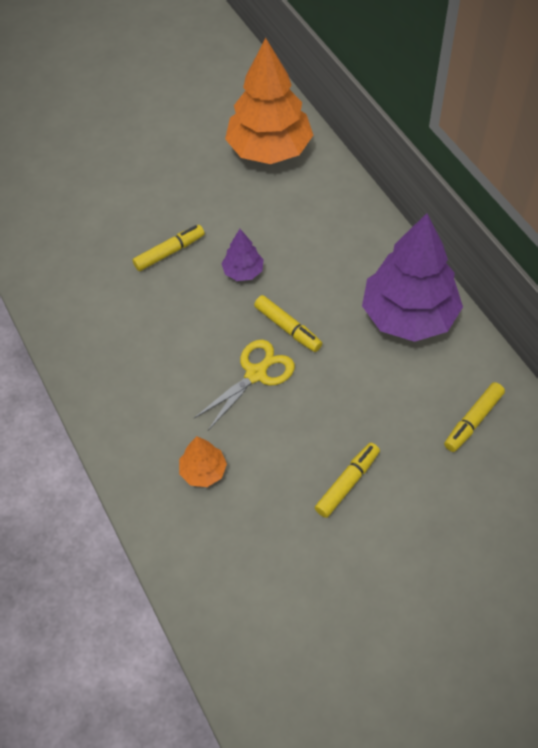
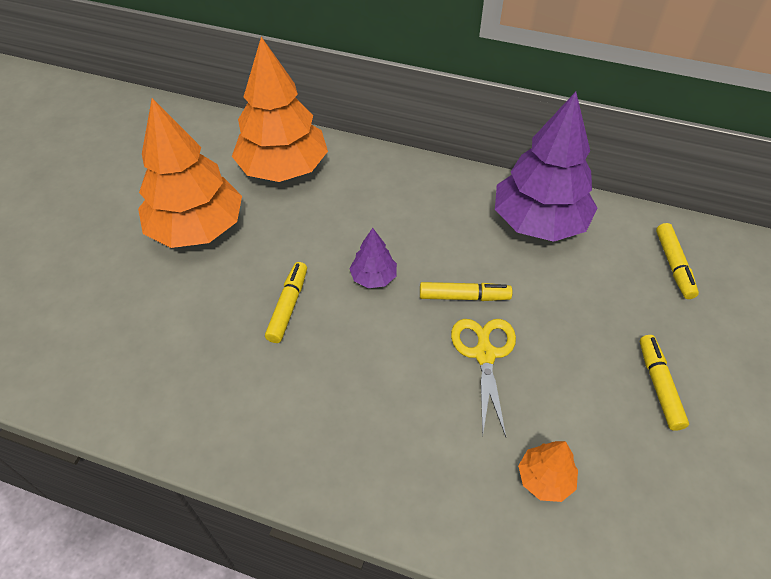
camera: 45 degrees left, 5 degrees down
none -> orange tree [138,98,242,248]

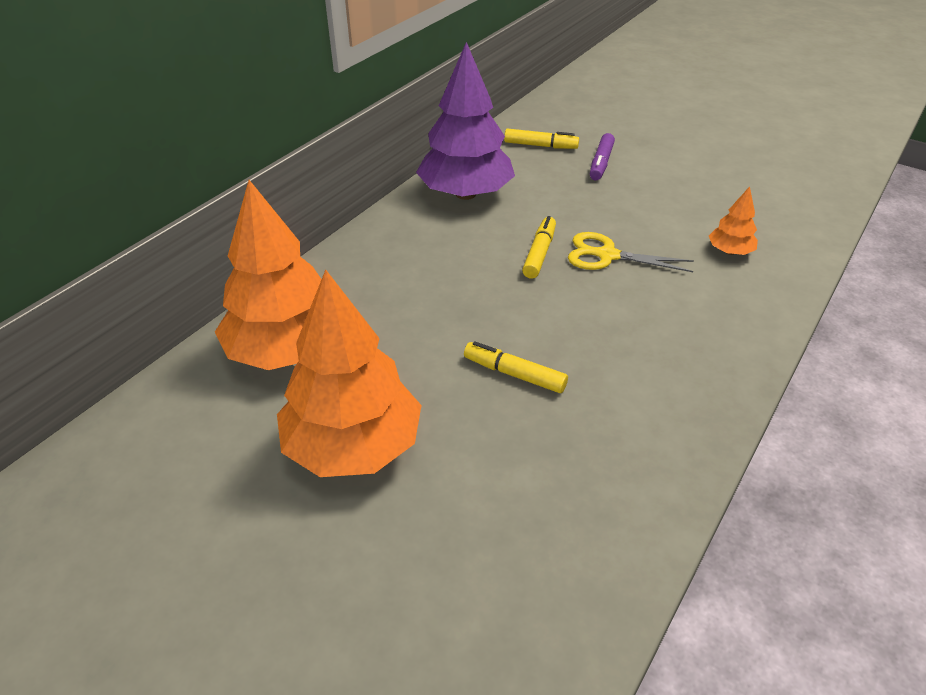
camera: 75 degrees left, 10 degrees down
purple tree [349,228,397,288] -> none
yellow marker [640,335,689,431] -> none
none -> purple marker [590,133,615,180]

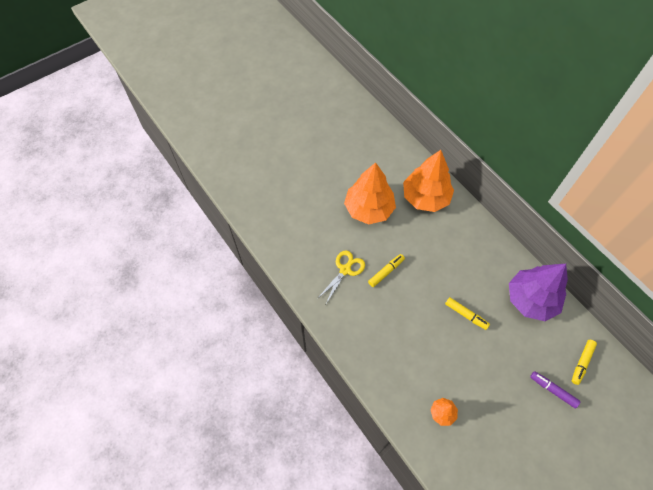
camera: 110 degrees right, 20 degrees up
yellow scissors [568,232,694,272] -> yellow scissors moved to [317,250,365,304]

